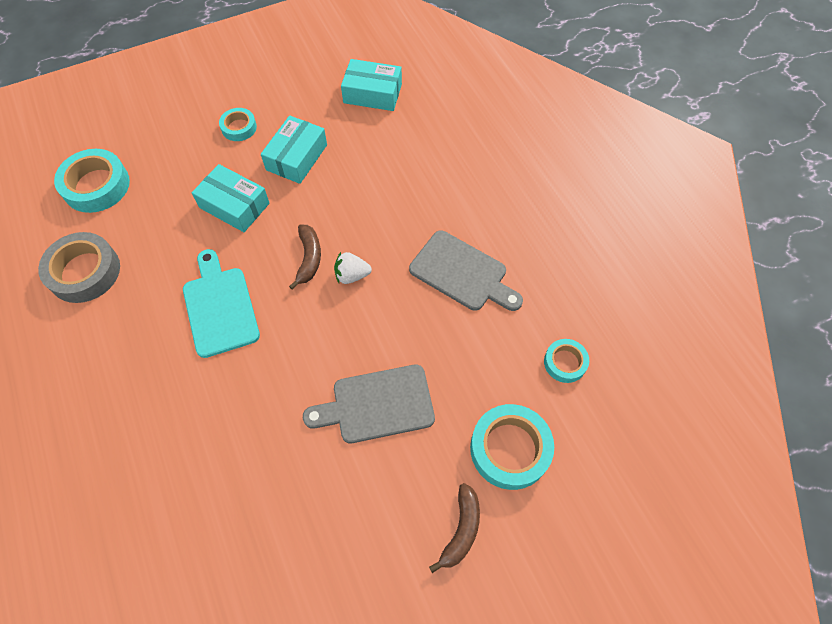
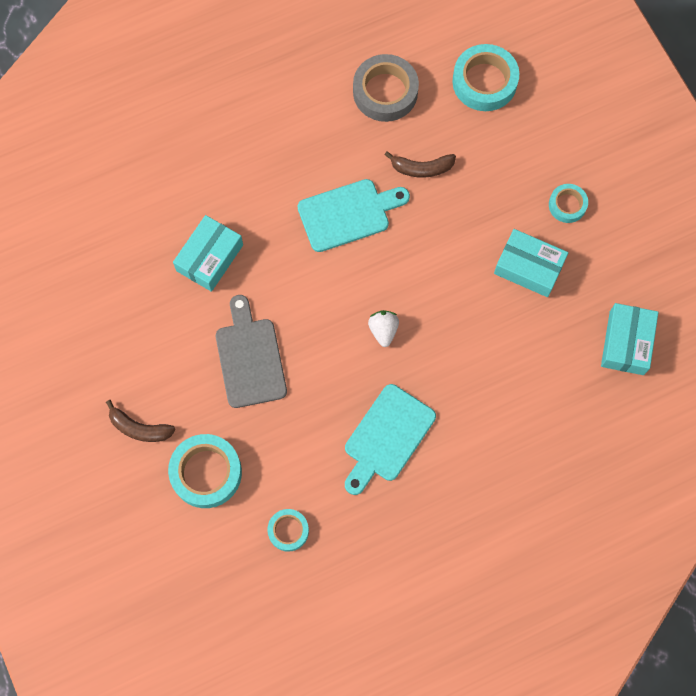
camera: 90 degrees right, 10 degrees up
turquoise box [192,164,270,232] -> turquoise box moved to [173,215,243,292]
brown banana [289,225,321,290] -> brown banana moved to [385,151,456,178]
grey cutting board [409,230,523,311] -> turquoise cutting board [345,384,436,495]

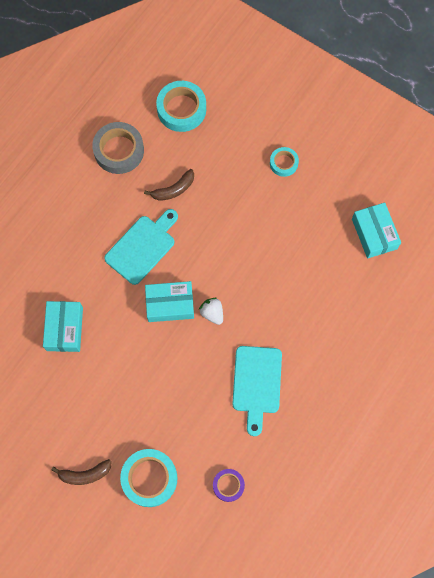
camera: 30 degrees left, 0 degrees up
grey cutting board [216,295,287,408] -> none
turquoise tape [267,509,309,552] -> purple tape [213,469,245,502]
turquoise box [494,229,568,297] -> turquoise box moved to [145,281,194,322]

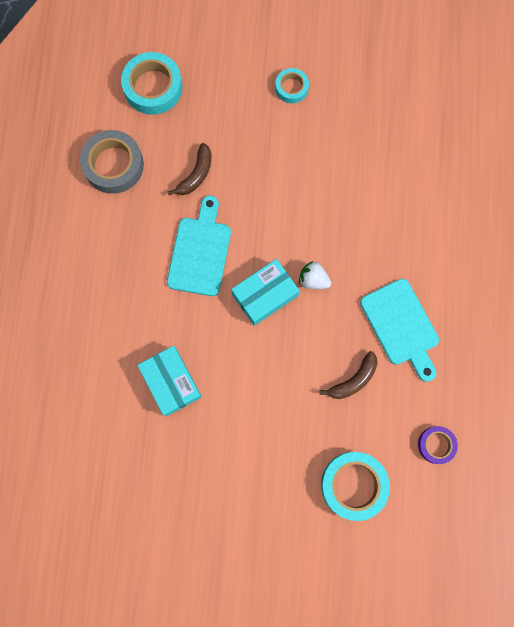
camera: 30 degrees left, 5 degrees up
brown banana [52,459,111,485] -> brown banana moved to [320,351,377,399]
turquoise box [352,203,401,259] -> none

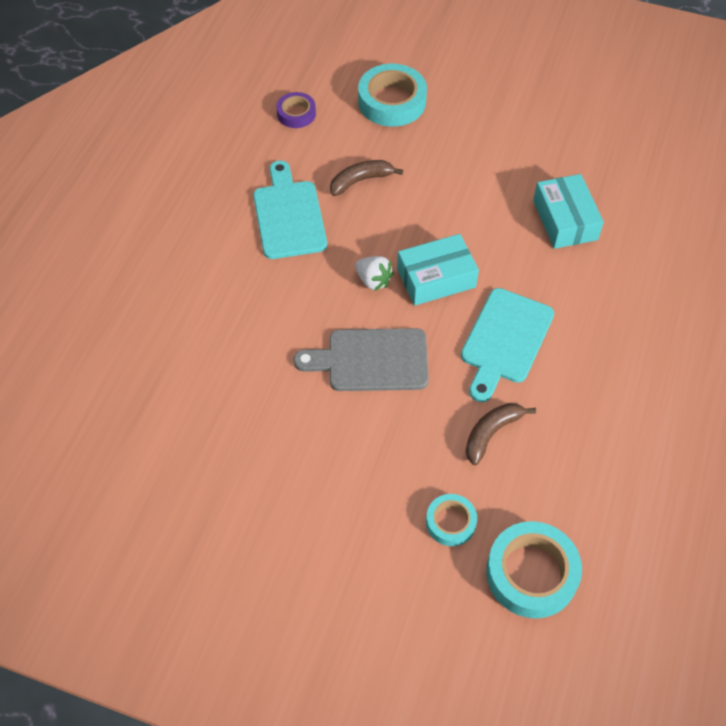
camera: 165 degrees left, 20 degrees down
grey tape [80,130,144,194] -> none
turquoise tape [275,68,309,103] -> turquoise tape moved to [426,494,477,546]
none -> grey cutting board [293,328,429,391]

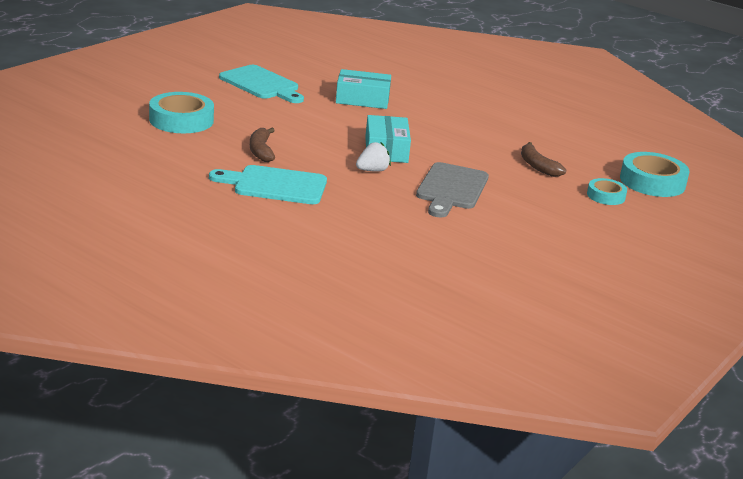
camera: 75 degrees left, 30 degrees down
purple tape [276,92,316,128] -> none
turquoise cutting board [461,288,554,402] -> turquoise cutting board moved to [219,65,304,103]

